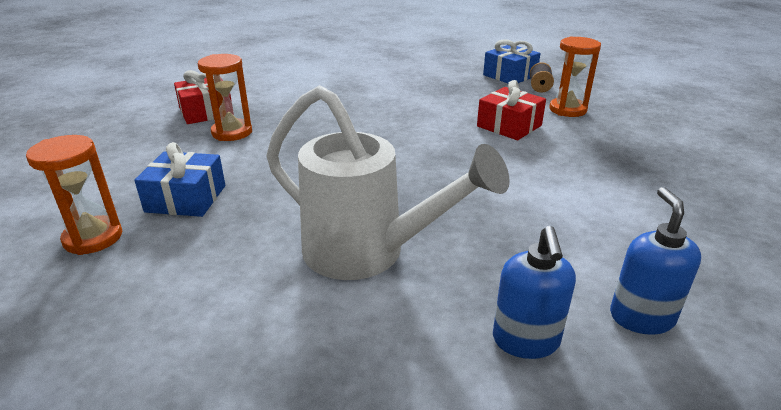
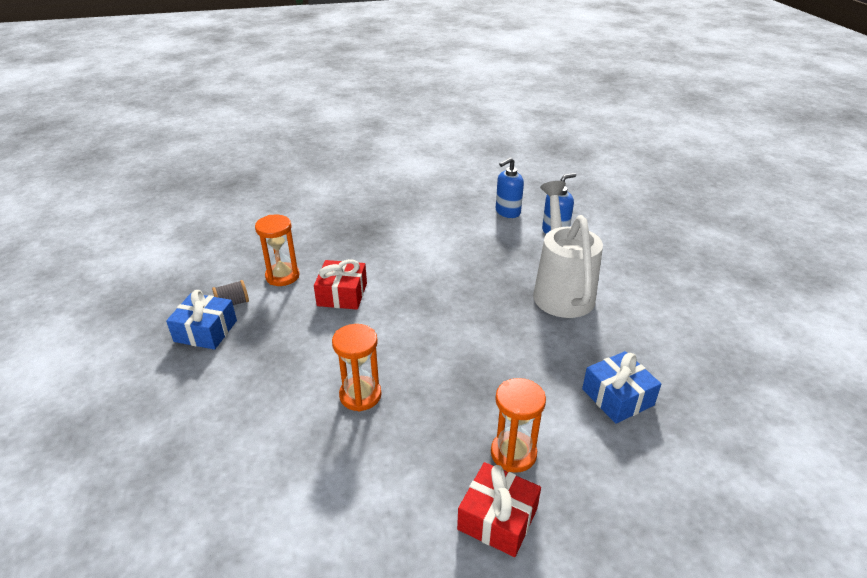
camera: 125 degrees left, 5 degrees up
orange hourglass [26,135,123,255] -> orange hourglass moved to [332,324,381,412]

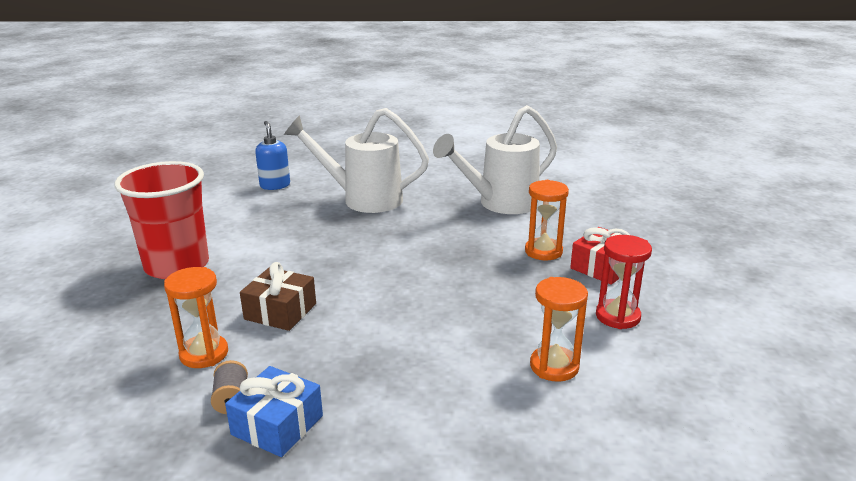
camera: 75 degrees left, 10 degrees down
red gift [314,259,367,310] -> brown gift [240,262,316,331]
orange hourglass [332,324,381,412] -> orange hourglass moved to [530,277,588,382]
blue soap dispenser [496,157,524,218] -> none
blue gift [582,351,661,424] -> white watering can [433,105,557,214]
none -> red cup [115,161,209,279]
none -> red hourglass [596,235,652,329]

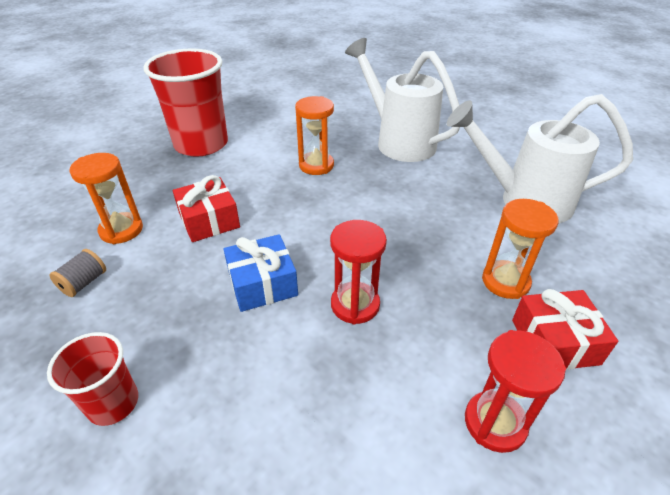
camera: 40 degrees right, 15 degrees up
blue gift [225,366,323,457] -> blue gift moved to [223,234,298,312]
brown gift [240,262,316,331] -> red gift [173,175,240,242]
blue soap dispenser [255,121,290,190] -> none
orange hourglass [530,277,588,382] -> orange hourglass moved to [295,96,334,175]
none -> red cup [47,332,138,426]
none -> red hourglass [330,220,387,324]

